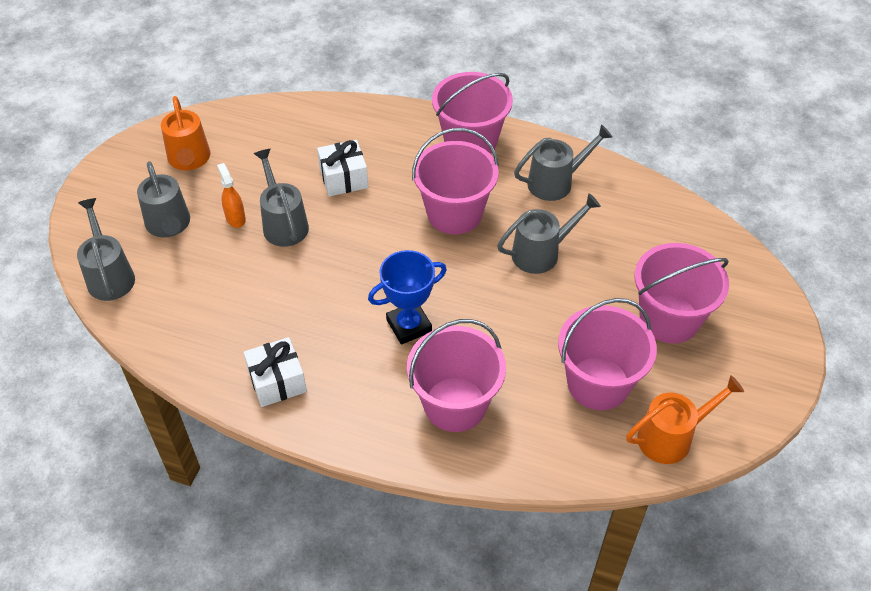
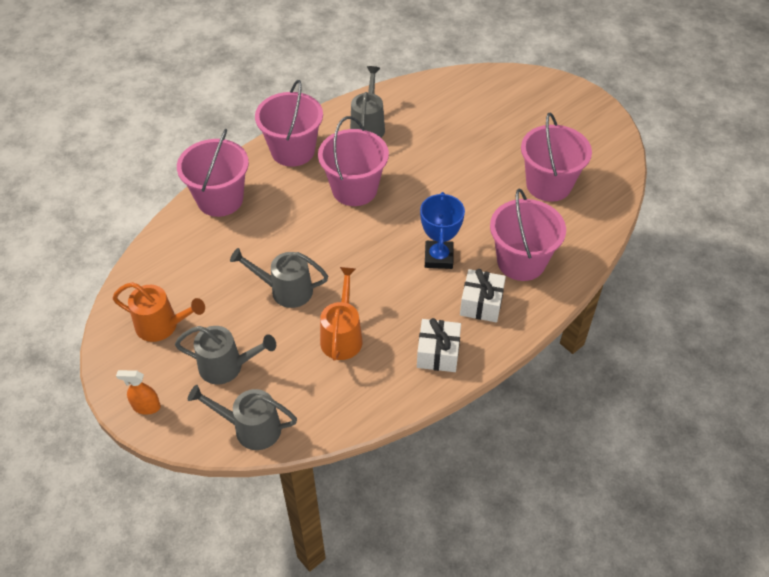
camera: 60 degrees left, 0 degrees up
orange spray bottle [217,163,246,228] -> orange spray bottle moved to [116,370,161,414]
white gift [317,140,368,196] -> white gift moved to [460,269,506,322]
grey watering can [497,193,601,274] -> none
orange watering can [626,375,744,464] -> orange watering can moved to [320,267,363,361]
pink bucket [635,243,729,344] -> pink bucket moved to [177,129,249,217]

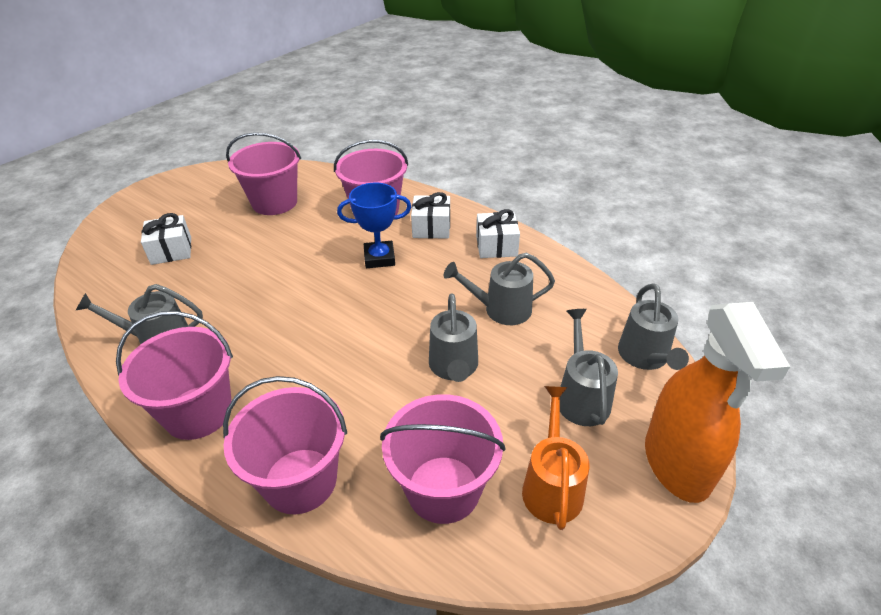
camera: 100 degrees left, 10 degrees down
orange spray bottle [116,370,161,414] -> orange spray bottle [645,302,790,503], size x2.44
pink bucket [318,116,389,206] -> pink bucket moved to [380,394,505,524]
orange watering can [320,267,363,361] -> grey watering can [444,253,555,325]
none -> white gift [141,213,191,265]

